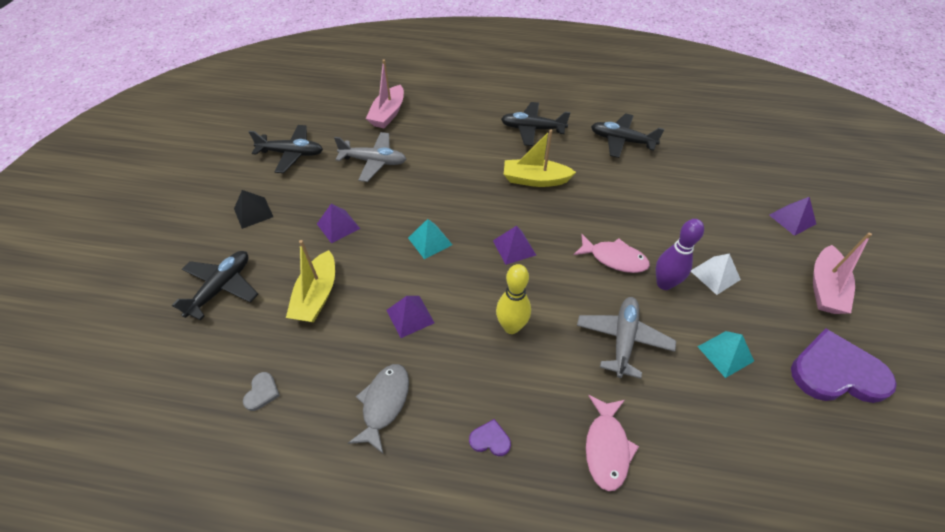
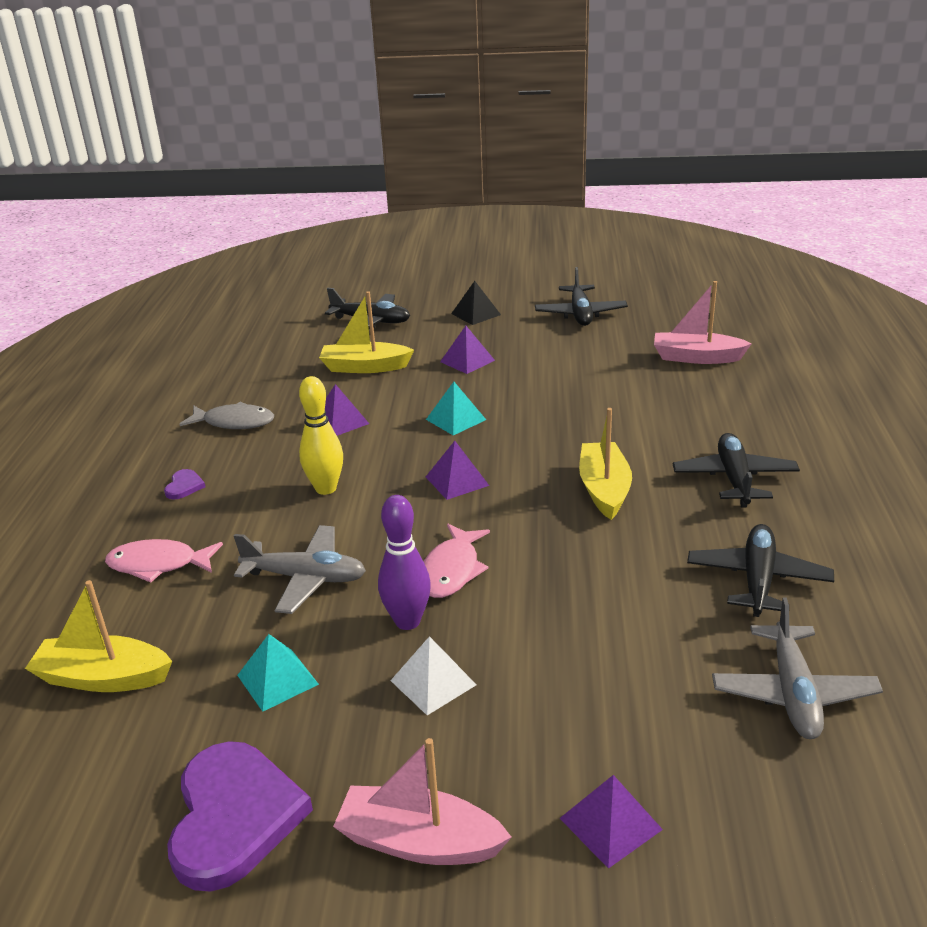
camera: 85 degrees right, 20 degrees down
grey heart [243,372,280,411] -> none
grey plane [334,132,406,182] -> grey plane moved to [712,598,883,739]
none -> yellow boat [25,580,172,692]

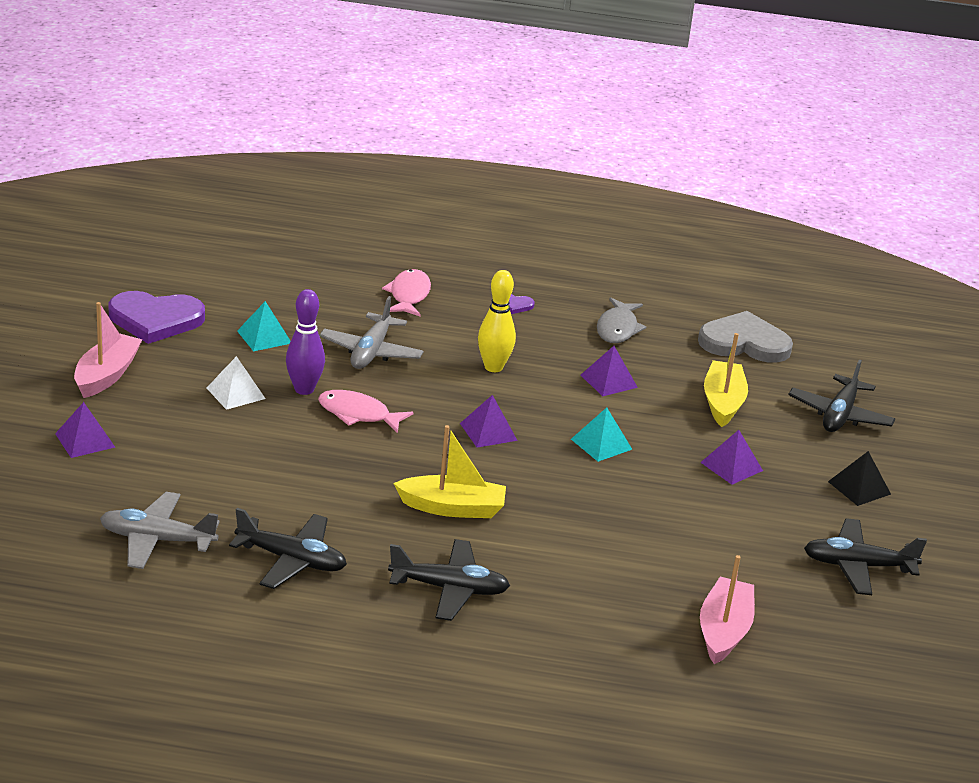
camera: 90 degrees right, 0 degrees up
yellow boat [25,580,172,692] -> none
none -> grey heart [698,311,793,363]

